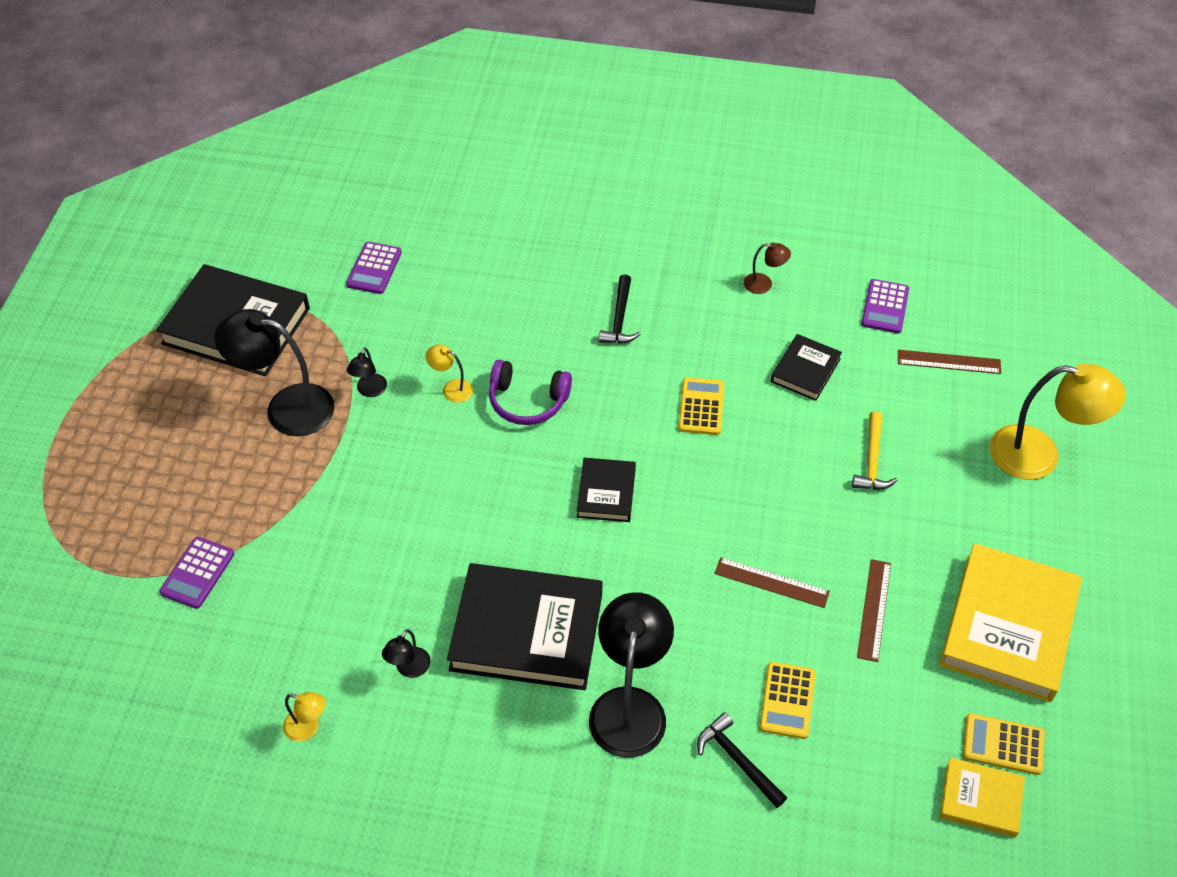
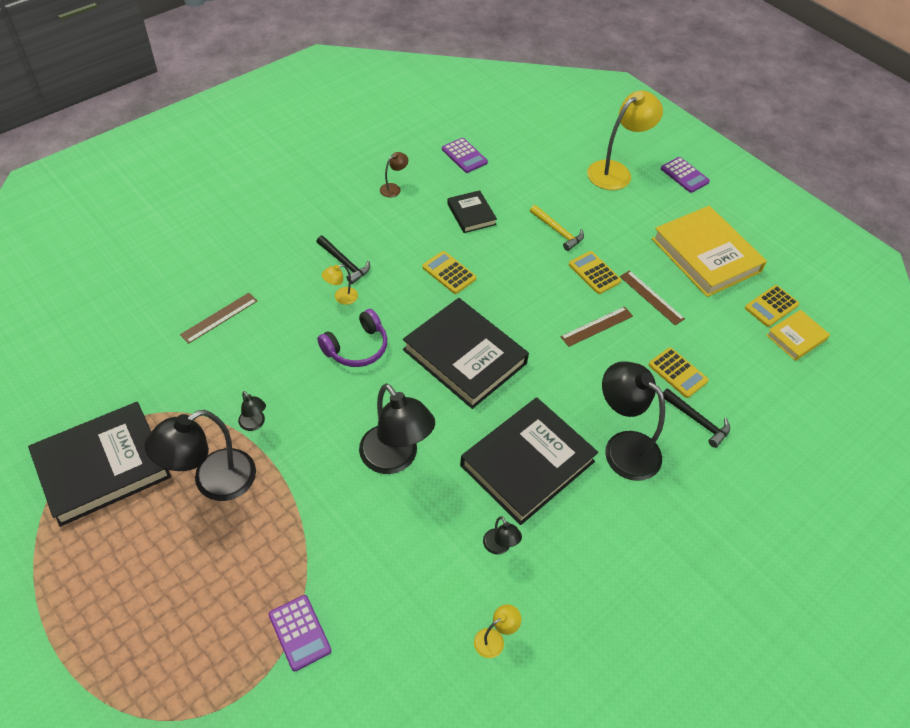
camera: 55 degrees left, 0 degrees up
purple calculator [346,242,402,294] -> purple calculator moved to [661,157,710,193]
yellow lamp [426,345,473,403] -> yellow lamp moved to [322,264,358,305]
black book [577,458,636,522] -> black book [403,298,529,409], size x1.96
black hammer [697,712,787,808] -> black hammer turned 135 degrees counterclockwise [663,388,730,448]
brown ruler [898,350,1001,374] -> brown ruler moved to [180,293,257,344]
none -> black lamp [359,383,435,474]
none -> yellow calculator [569,251,621,294]

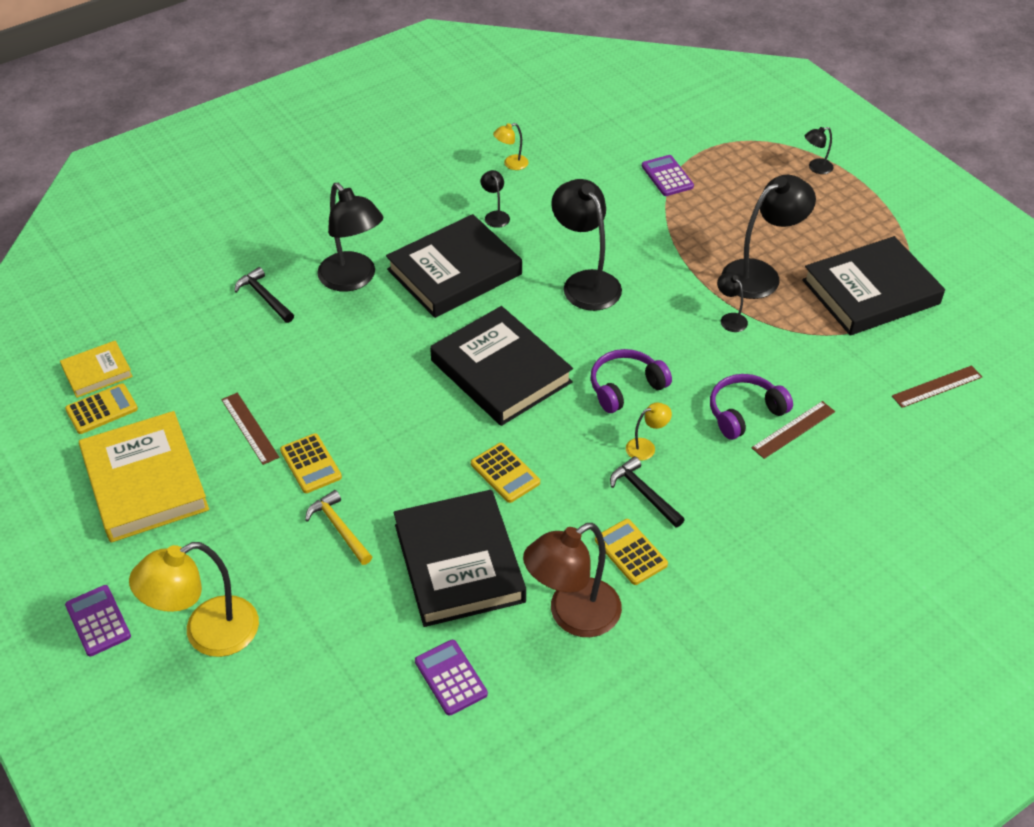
camera: 170 degrees left, 5 degrees down
brown lamp [380,152,408,198] -> brown lamp [523,523,622,637], size x2.19
black book [447,190,497,233] -> black book [394,490,526,627], size x1.96
brown ruler [560,307,633,347] -> brown ruler moved to [892,365,982,408]
yellow calculator [649,347,709,398] -> yellow calculator moved to [595,519,668,585]
none -> purple headphones [710,374,793,440]
none -> black lamp [805,127,833,174]

